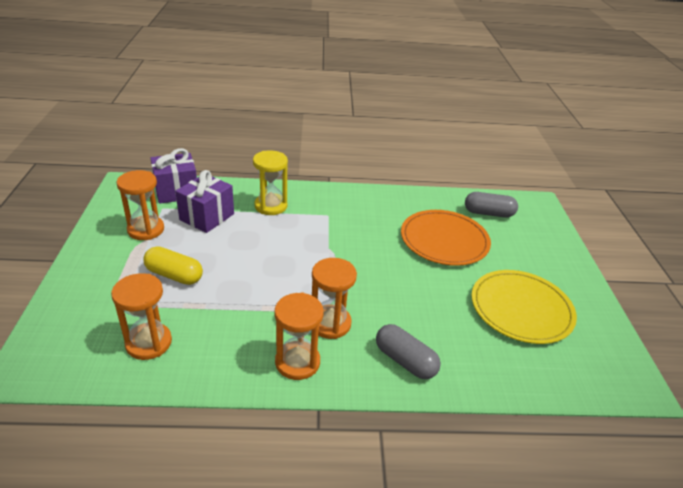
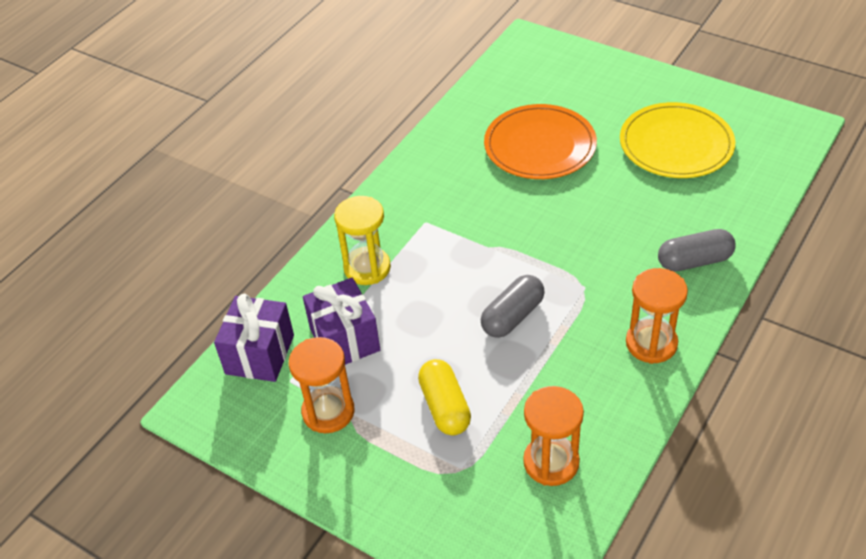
camera: 50 degrees left, 10 degrees up
yellow capsule [143,246,203,285] -> yellow capsule turned 75 degrees counterclockwise [418,359,471,435]
orange hourglass [312,258,357,339] -> none
grey capsule [465,192,518,218] -> grey capsule moved to [481,275,545,338]

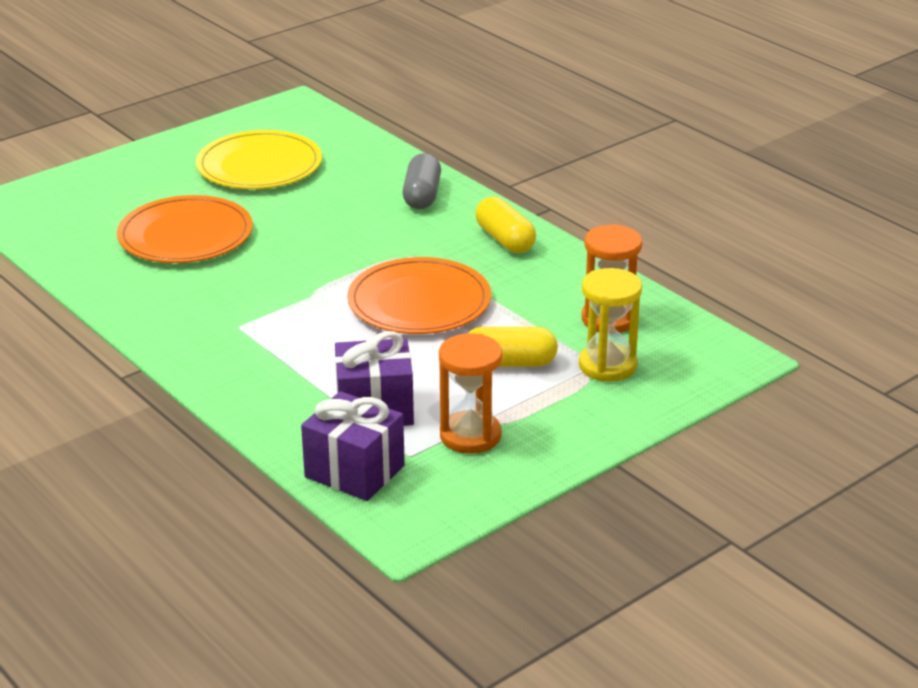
camera: 75 degrees left, 15 degrees down
yellow hourglass [334,196,391,285] -> yellow hourglass moved to [579,268,642,382]
grey capsule [481,275,545,338] -> orange plate [347,257,491,334]
orange hourglass [626,268,688,364] -> yellow capsule [475,197,536,253]

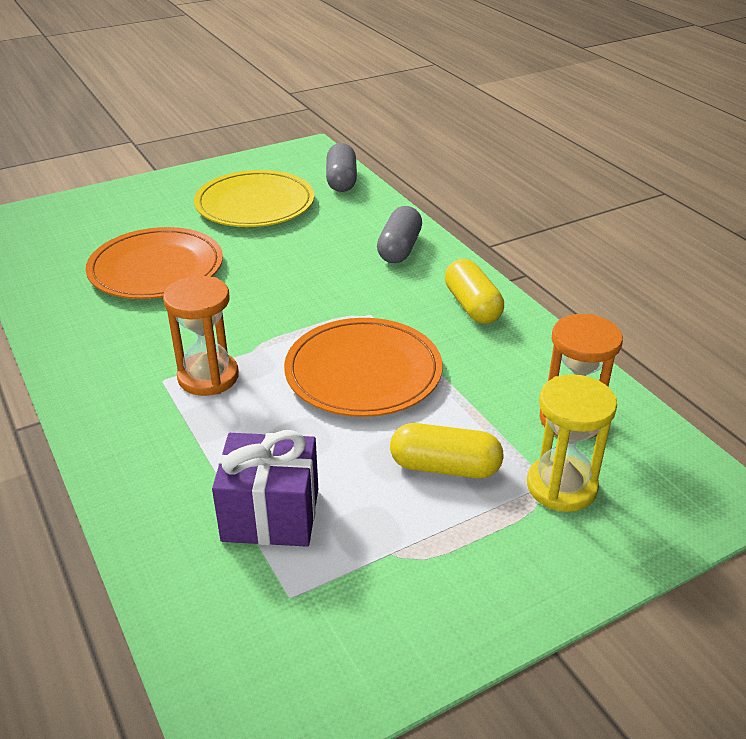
camera: 10 degrees right, 5 degrees up
purple gift [301,391,405,501] -> none
orange hourglass [439,333,502,454] -> orange hourglass moved to [163,276,239,396]
none -> grey capsule [326,143,357,192]

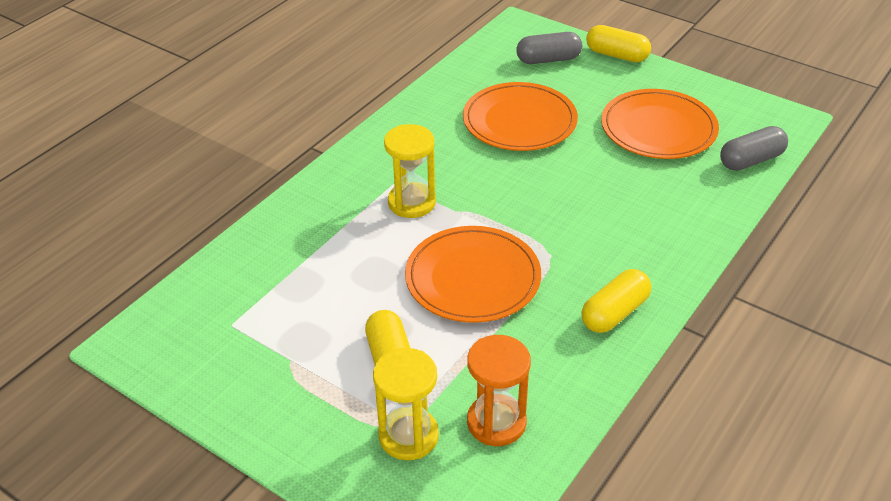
camera: 65 degrees right, 5 degrees up
orange hourglass [163,276,239,396] -> yellow hourglass [384,124,436,218]
yellow plate [194,170,314,227] -> orange plate [601,89,719,159]
purple gift [212,430,318,547] -> none
grey capsule [377,206,422,263] -> grey capsule moved to [516,32,582,64]
none -> yellow capsule [586,25,651,62]

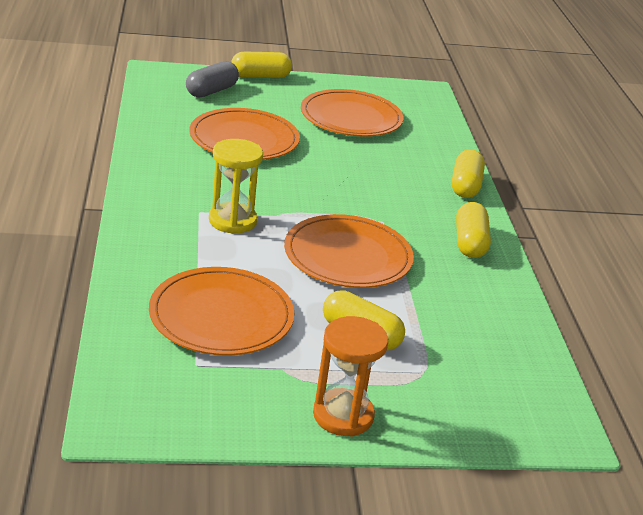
camera: 45 degrees left, 10 degrees down
yellow hourglass [373,348,439,460] -> none
orange hourglass [467,335,531,446] -> orange hourglass moved to [313,316,388,437]
grey capsule [720,126,788,171] -> none
none -> orange plate [149,267,294,356]
none -> yellow capsule [452,149,485,198]

